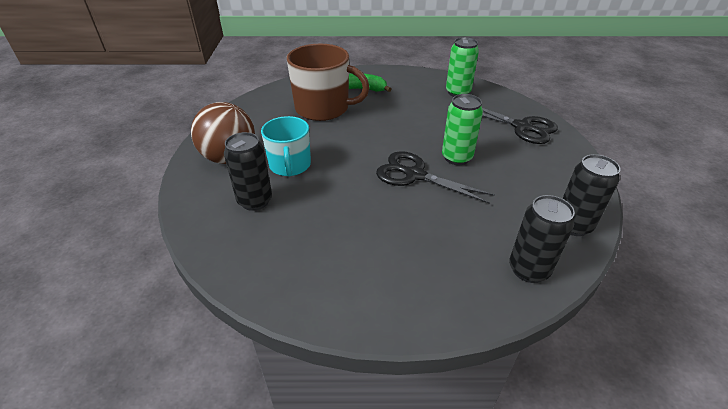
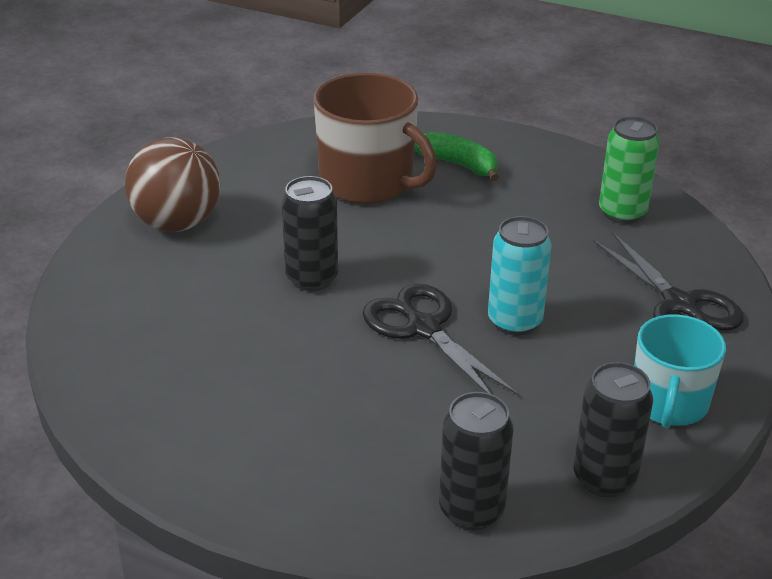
camera: 25 degrees right, 5 degrees down
black can [224,132,272,211] -> black can moved to [282,176,338,291]
turquoise mug [261,116,311,177] -> turquoise mug moved to [634,314,726,428]
green can [442,94,483,165] -> turquoise can [488,216,552,336]

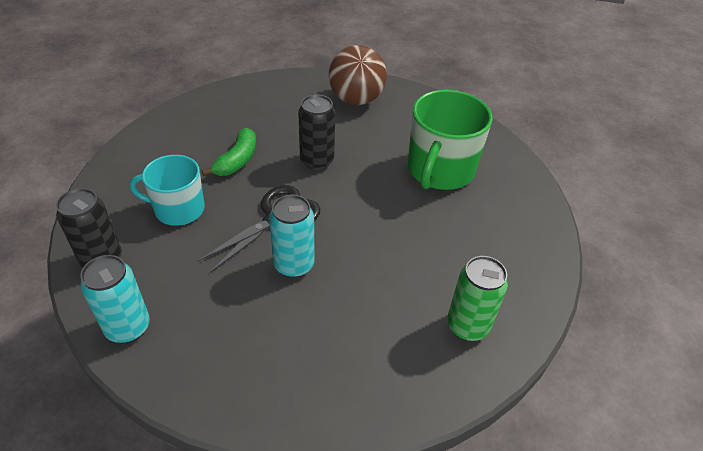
camera: 75 degrees right, 10 degrees up
brown mug [313,73,437,204] -> green mug [408,90,493,190]
green banana [415,132,499,181] -> green banana moved to [202,128,256,176]
black can [574,362,653,497] -> turquoise can [80,255,150,343]
black scissors [593,232,744,330] -> none
turquoise mug [634,314,726,428] -> turquoise mug moved to [130,155,205,226]

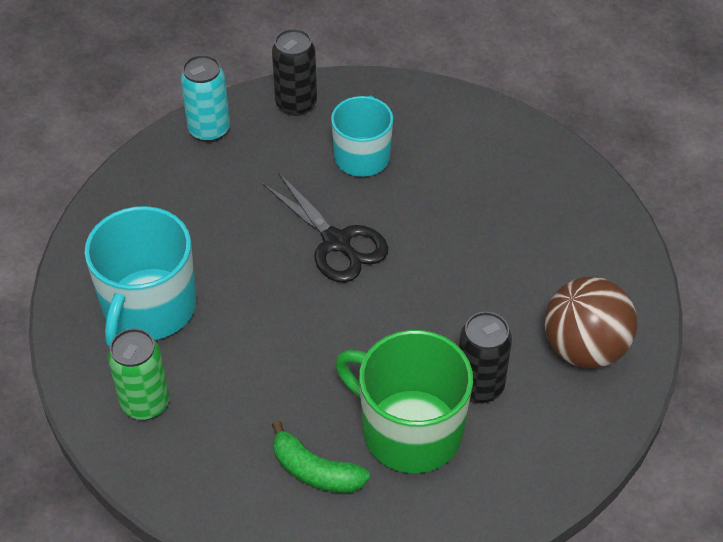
camera: 100 degrees right, 5 degrees up
green banana [202,128,256,176] -> green banana moved to [272,420,370,493]
turquoise can [269,195,315,278] -> none
black can [298,94,335,170] -> black can moved to [459,312,512,403]
none -> turquoise mug [85,206,196,348]

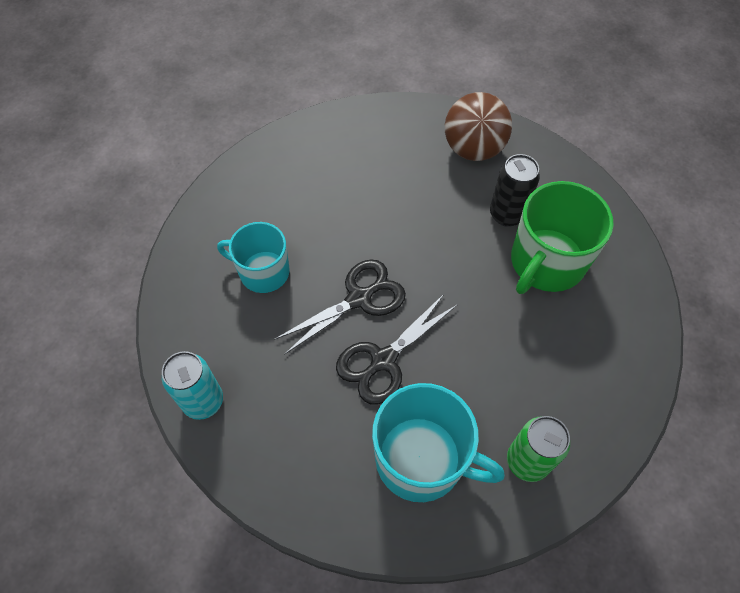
camera: 85 degrees left, 10 degrees up
black can [272,29,317,116] -> none
green banana [272,420,370,493] -> none
none -> black scissors [336,294,458,404]

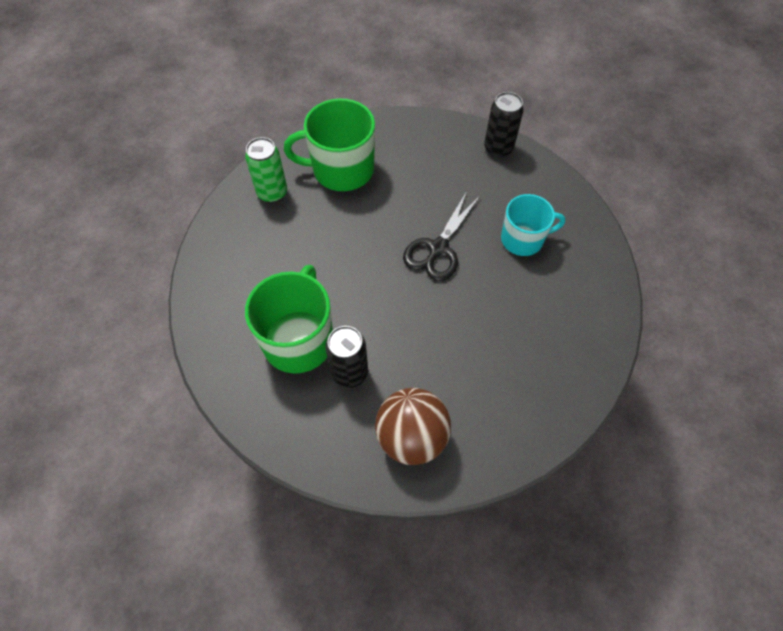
camera: 155 degrees right, 0 degrees up
turquoise can [162,351,223,420] -> black can [484,92,524,158]
black scissors [336,294,458,404] -> none
turquoise mug [372,383,505,502] -> green mug [284,99,375,191]

